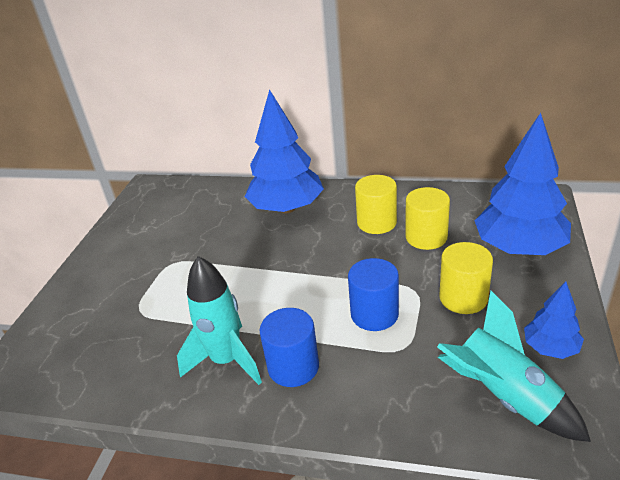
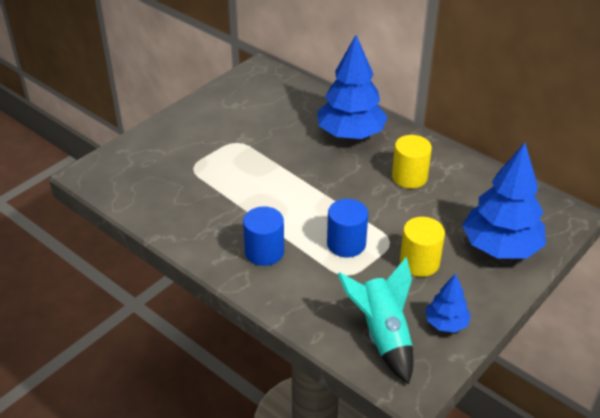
camera: 25 degrees right, 5 degrees up
turquoise rocket [177,256,262,385] -> none
yellow cylinder [406,187,450,250] -> none

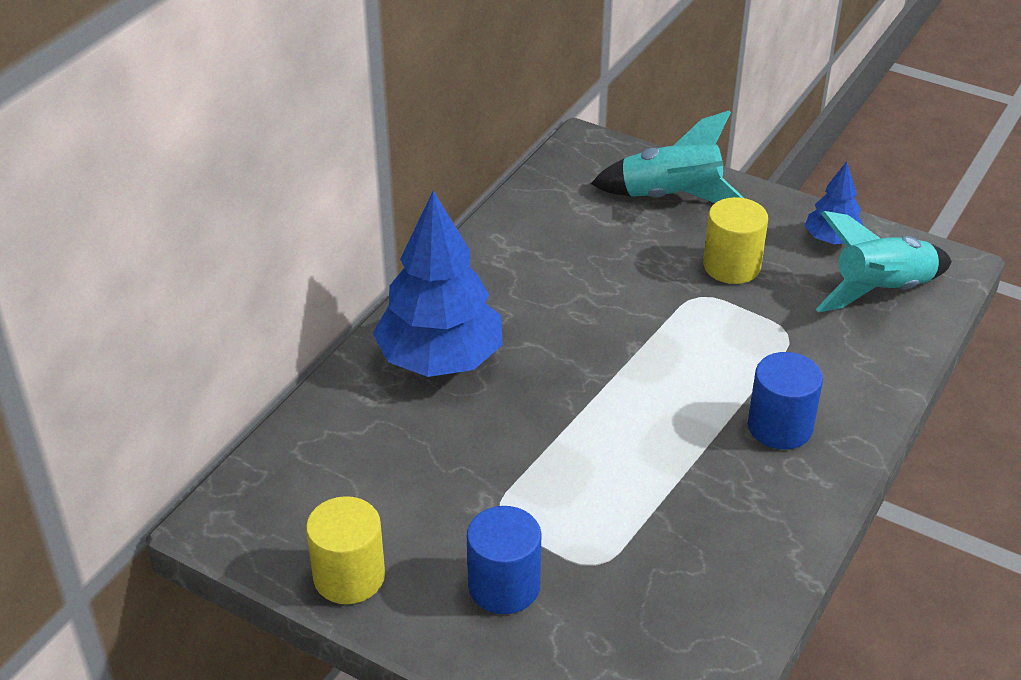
camera: 100 degrees left, 0 degrees up
blue cylinder [327,199,368,257] -> blue cylinder moved to [467,506,542,614]
yellow cylinder [392,135,432,189] -> yellow cylinder moved to [306,496,385,604]
blue tree [462,142,546,258] -> turquoise rocket [591,110,744,203]

